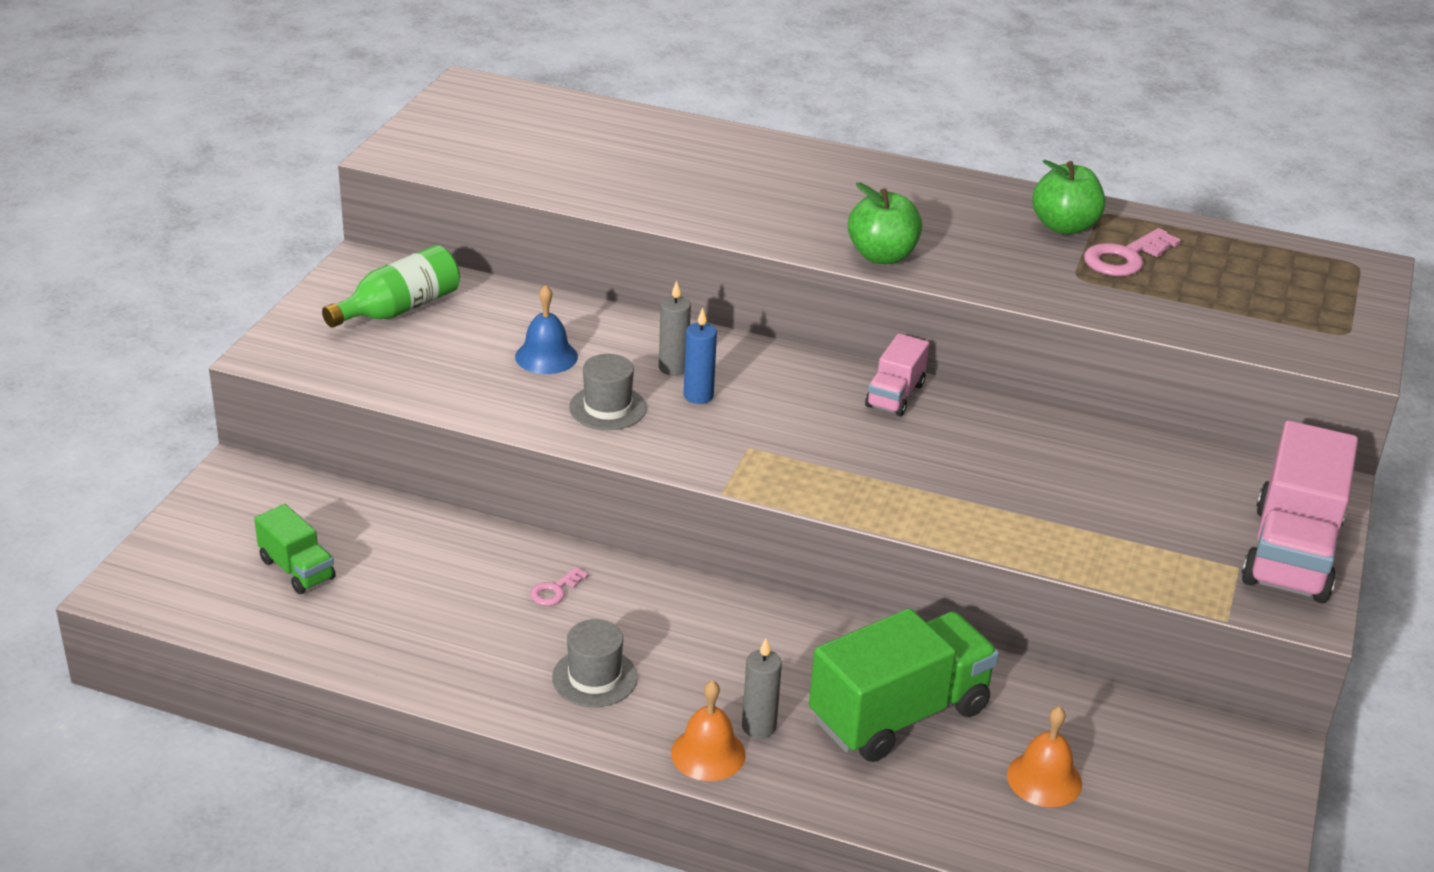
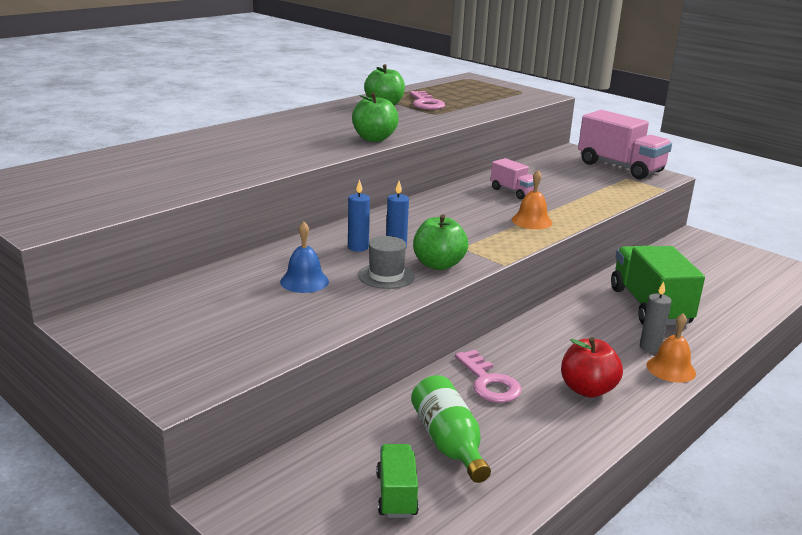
camera: 65 degrees left, 10 degrees down
green truck [254,504,336,594] -> green truck turned 75 degrees counterclockwise [376,444,419,518]
green bottle [322,245,460,328] -> green bottle moved to [411,375,491,483]
pink key [530,567,588,606] -> pink key [455,350,522,403], size x1.89
grey hat [552,619,638,707] -> red apple [561,337,623,398]
grey candle [659,281,691,376] -> blue candle [348,179,370,252]
pink truck [865,333,929,416] -> pink truck moved to [491,158,540,199]
orange bell [1007,706,1082,807] -> orange bell moved to [512,170,552,229]
none -> green apple [413,214,468,270]

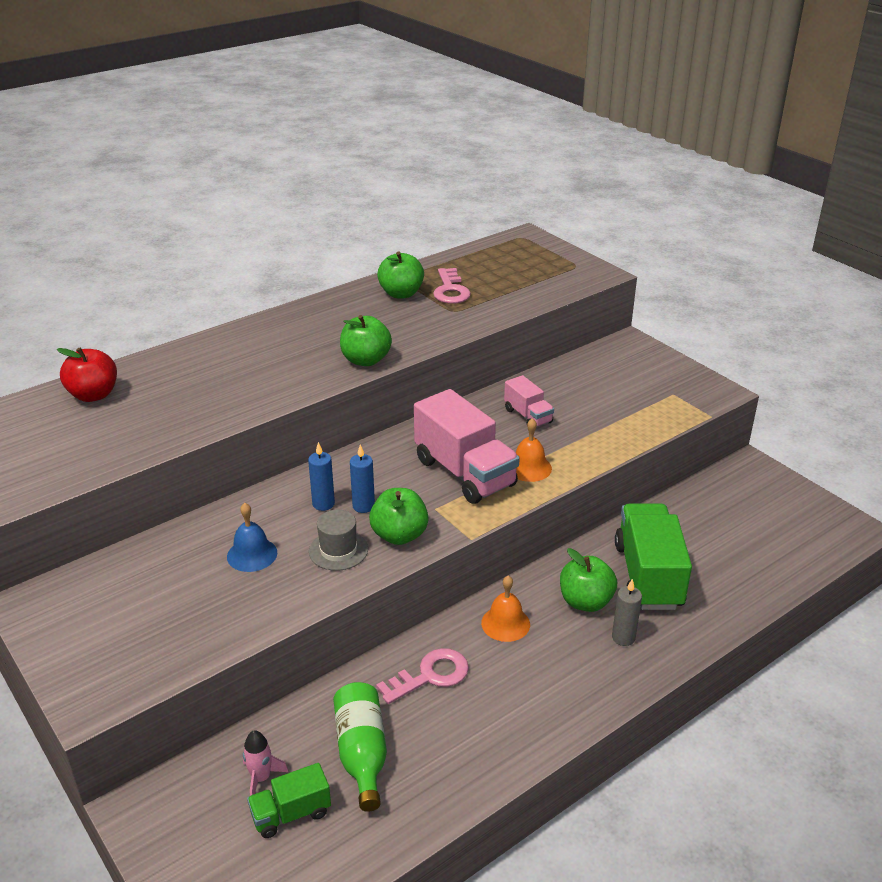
camera: 10 degrees right, 10 degrees up
green truck [376,444,419,518] -> green truck turned 120 degrees counterclockwise [247,763,331,838]
pink key [455,350,522,403] -> pink key turned 105 degrees counterclockwise [376,648,469,704]
red apple [561,337,623,398] -> red apple moved to [57,347,117,402]
pink truck [578,110,672,180] -> pink truck moved to [414,389,520,504]
orange bell [647,313,696,383] -> orange bell moved to [481,576,530,642]
none -> pink rocket [243,730,288,796]
none -> green apple [560,548,617,612]

